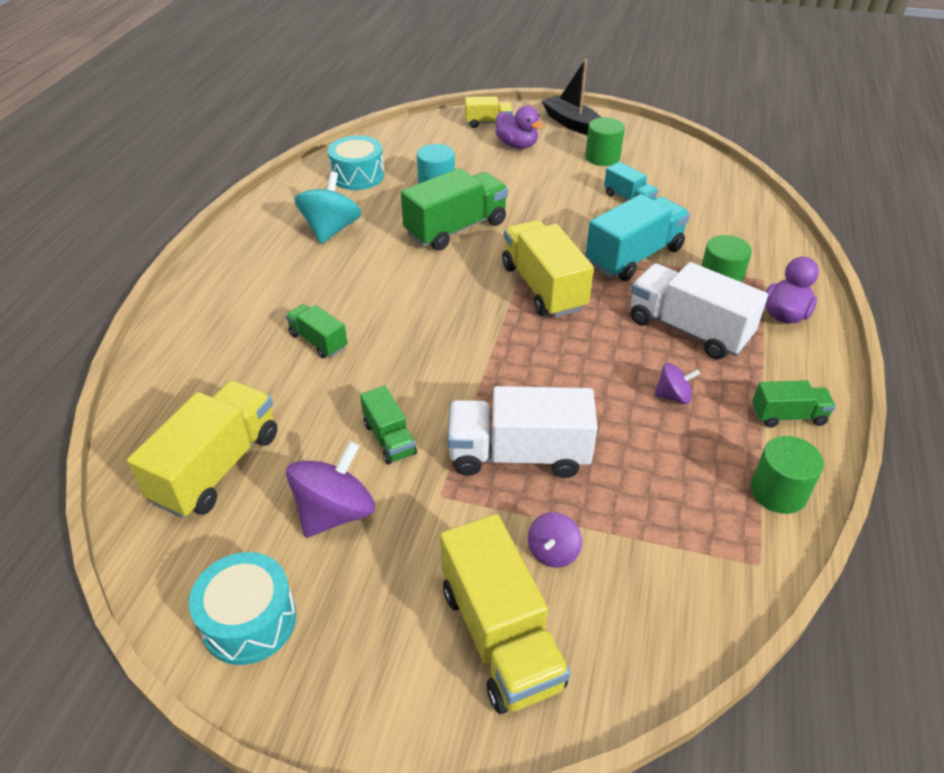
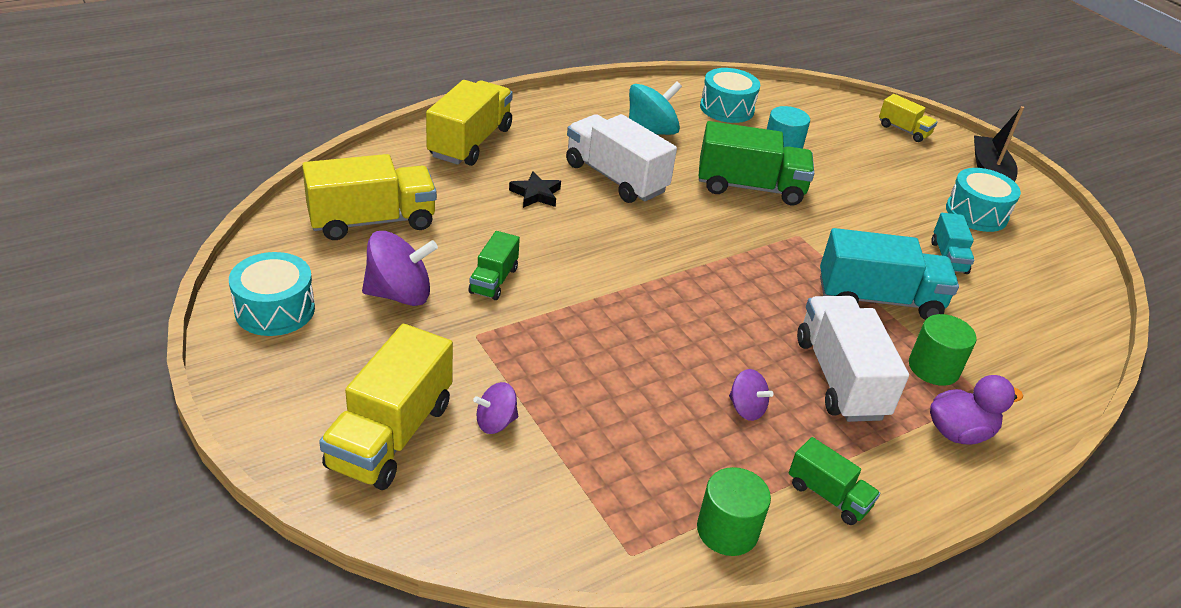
camera: 40 degrees right, 5 degrees down
green truck [286,304,347,358] -> black star [509,171,561,208]
white truck [447,386,597,478] -> white truck moved to [566,114,677,203]
purple duck [496,106,544,149] -> none
yellow truck [502,220,594,318] -> yellow truck moved to [426,80,513,166]
green cylinder [585,117,625,166] -> turquoise drum [946,168,1021,232]

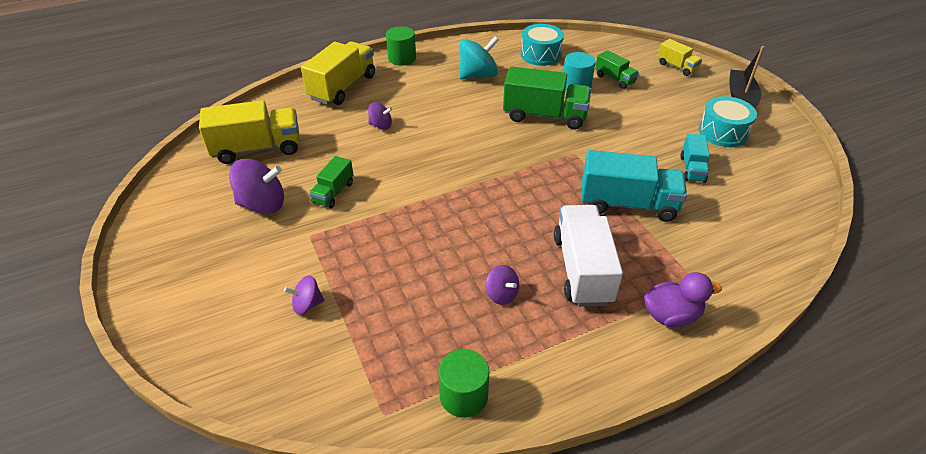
camera: 10 degrees right, 5 degrees up
turquoise drum [229,252,315,336] -> none
yellow truck [319,324,453,490] -> none
black star [509,171,561,208] -> purple spinning top [368,102,392,130]
white truck [566,114,677,203] -> none
green truck [789,437,880,525] -> green truck moved to [595,50,639,89]
green cylinder [909,314,977,386] -> green cylinder moved to [386,26,416,65]

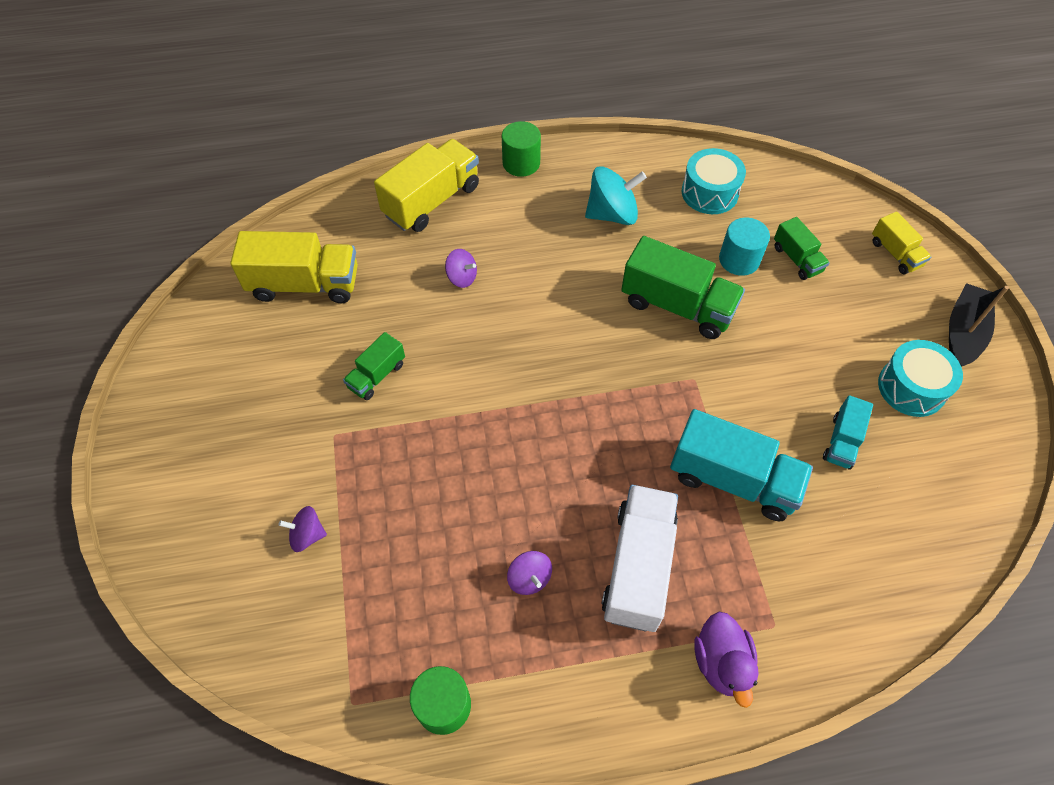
camera: 15 degrees right, 15 degrees up
purple spinning top [229,159,284,214] -> none
purple duck [644,272,722,327] -> purple duck turned 75 degrees clockwise [694,612,759,708]

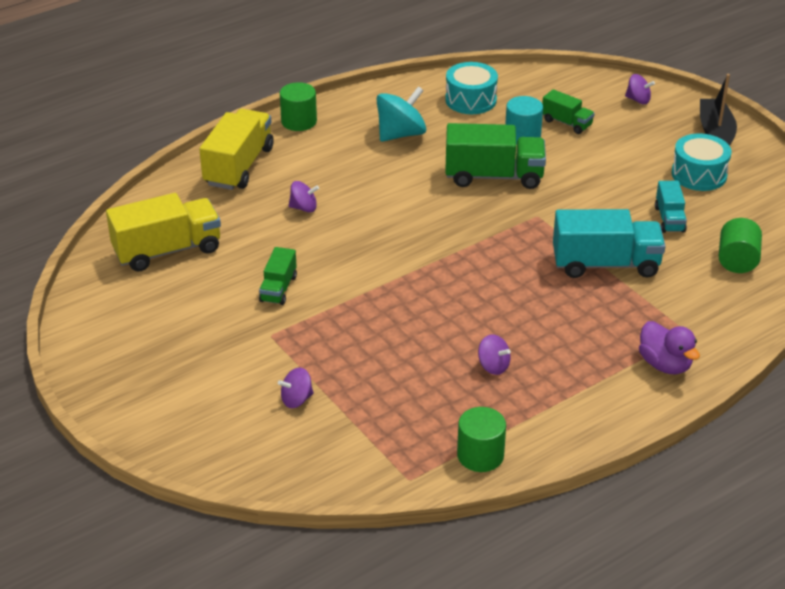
camera: 25 degrees left, 20 degrees down
white truck [602,485,678,632] -> none
yellow truck [872,211,931,274] -> purple spinning top [625,74,655,104]
none -> green cylinder [719,218,762,273]

